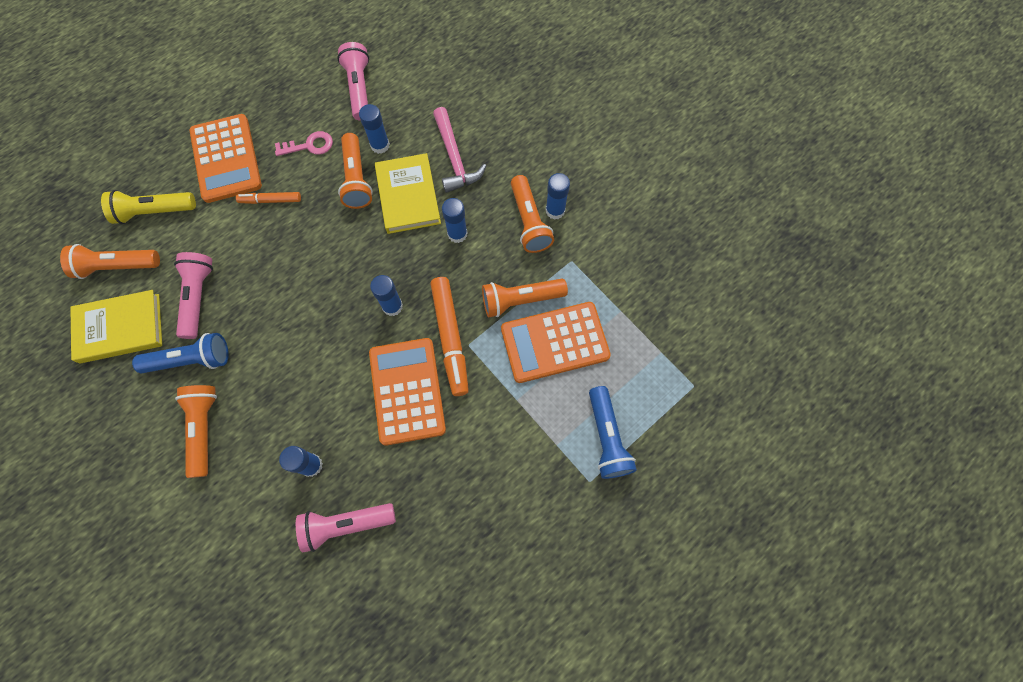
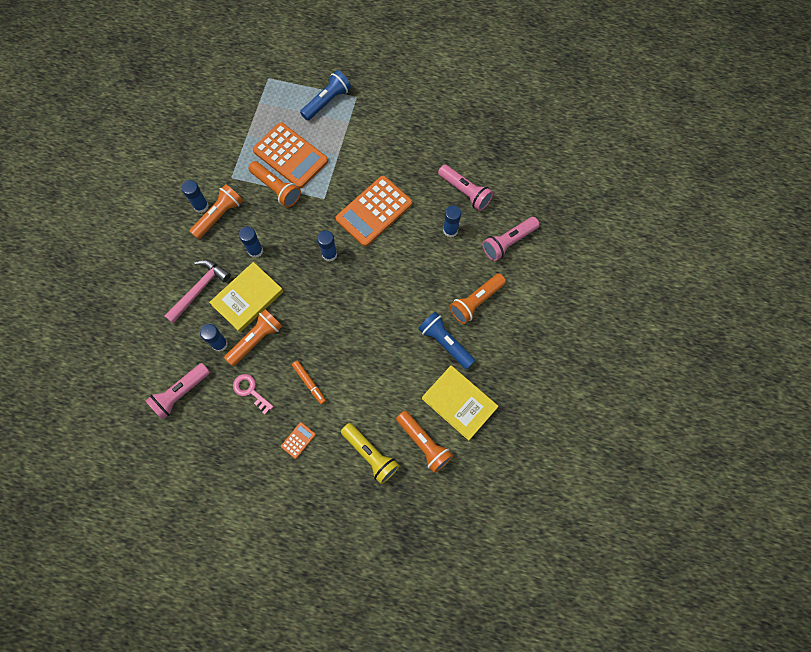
camera: 125 degrees left, 0 degrees up
pink flashlight [174,252,213,339] -> pink flashlight moved to [482,217,539,261]
orange calculator [189,114,262,203] -> orange calculator [281,422,316,459], size x0.41
orange marker [430,277,469,396] -> none

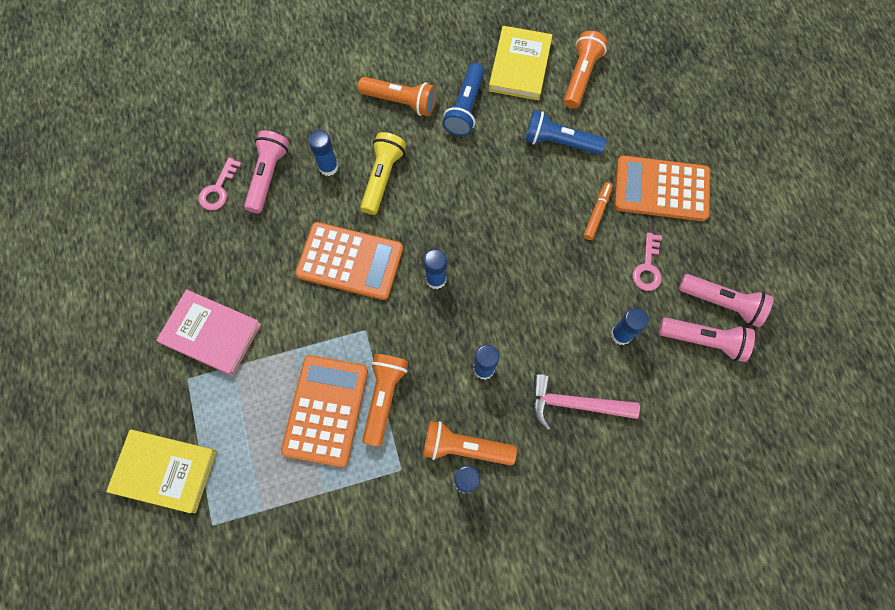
camera: 120 degrees left, 0 degrees up
yellow book [209,262,283,332] -> yellow book moved to [106,430,216,513]
orange flashlight [224,309,282,366] -> none
orange calculator [281,422,316,459] -> orange calculator [614,156,710,221], size x2.41
blue flashlight [300,70,351,121] -> blue flashlight moved to [525,110,606,155]
yellow flashlight [341,423,400,484] -> yellow flashlight moved to [360,132,406,215]
pink flashlight [482,217,539,261] -> pink flashlight moved to [679,274,773,327]
none -> pink book [156,289,261,376]
none -> pink key [199,158,242,210]

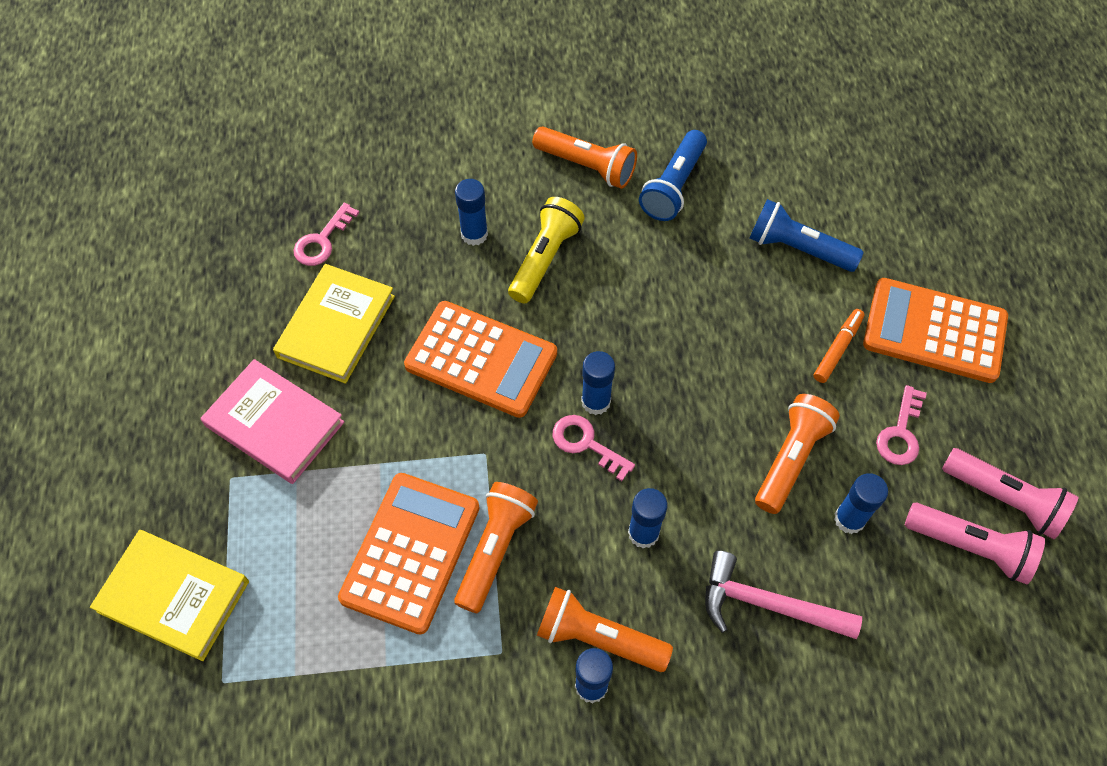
camera: 10 degrees right, 10 degrees down
pink flashlight [244,130,289,213] -> none
yellow book [489,26,552,100] -> yellow book moved to [273,264,395,384]
orange flashlight [564,31,608,109] -> orange flashlight moved to [755,394,840,514]
none -> pink key [552,415,635,481]

